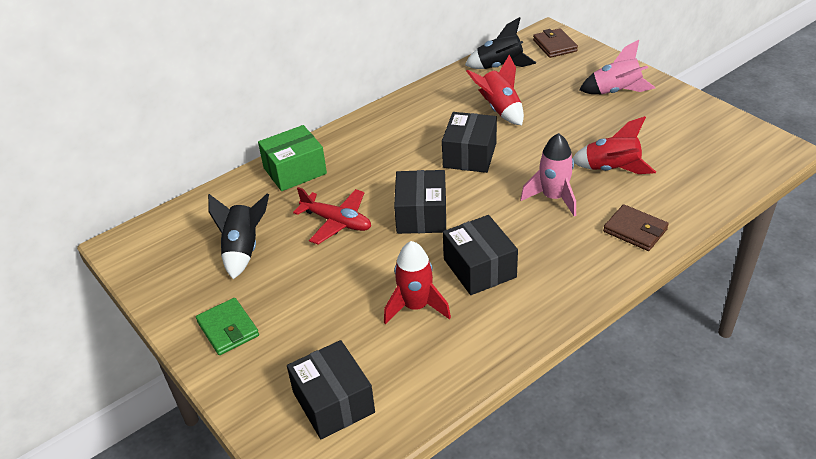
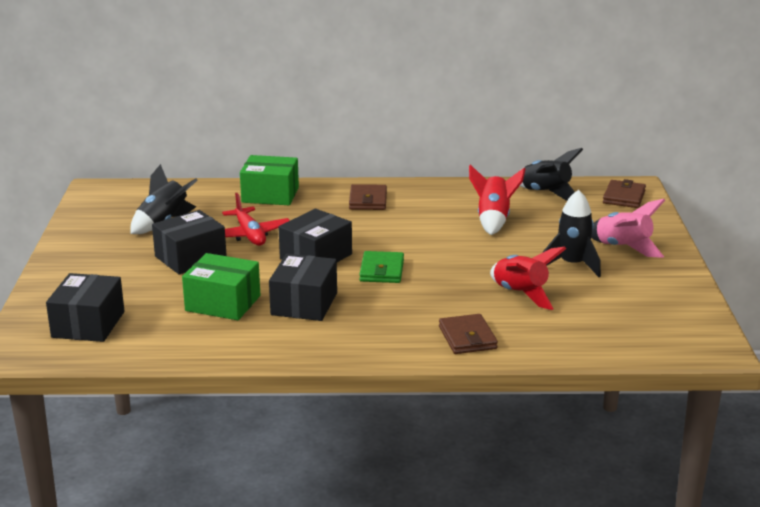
camera: 35 degrees right, 15 degrees down
green wallet [196,298,259,355] -> green wallet moved to [359,251,404,283]
red rocket [384,241,451,324] -> green box [182,253,260,320]
black box [442,112,497,173] -> black box moved to [152,210,227,275]
pink rocket [520,133,576,216] -> none
none -> brown wallet [349,184,387,210]
none -> black rocket [543,190,601,277]

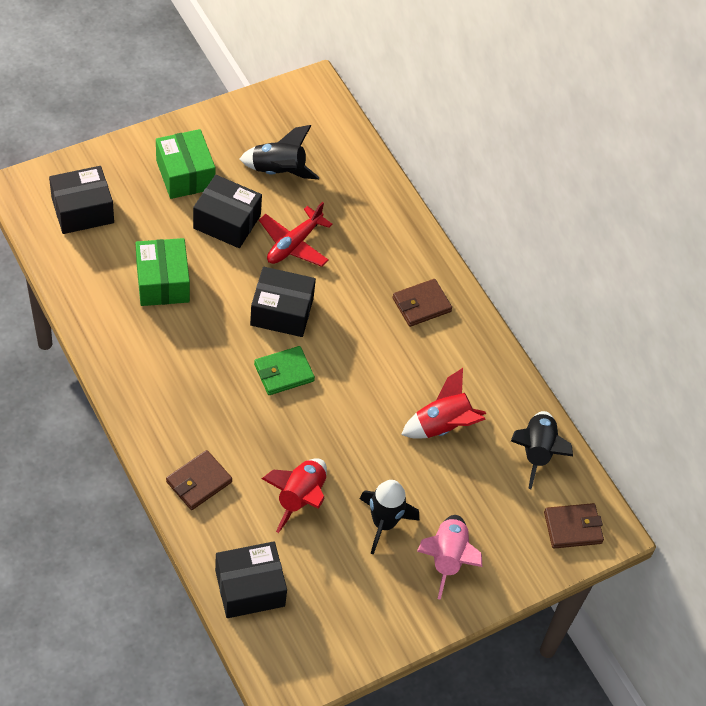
camera: 55 degrees right, 30 degrees up
green box [240,155,299,205] -> green box moved to [156,129,215,199]
black box [269,254,337,321] -> black box moved to [215,541,287,618]

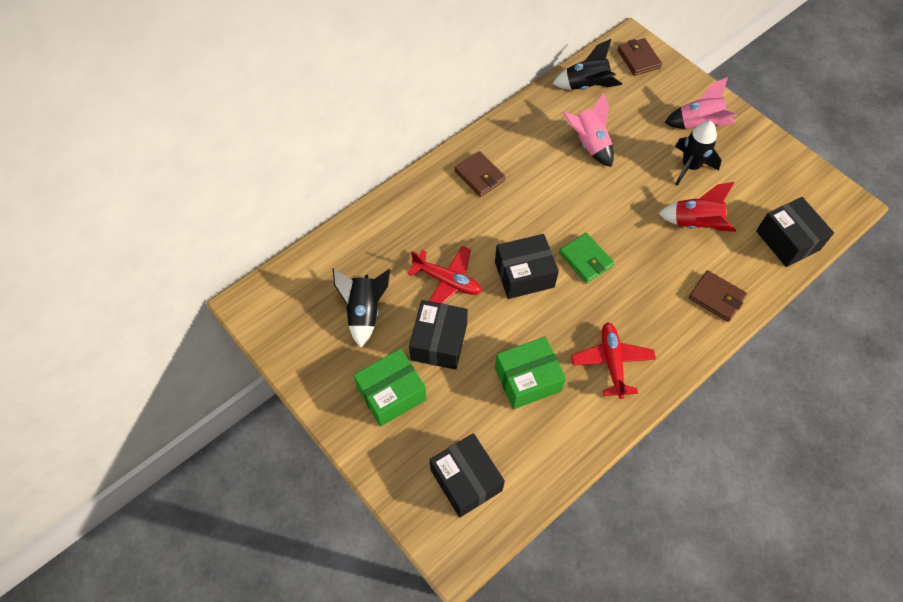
camera: 95 degrees left, 5 degrees up
black box [250,267,316,337] -> black box turned 75 degrees clockwise [495,234,559,299]
red rocket [401,368,486,439] -> pink rocket [563,92,614,167]
none -> red plane [571,322,656,399]

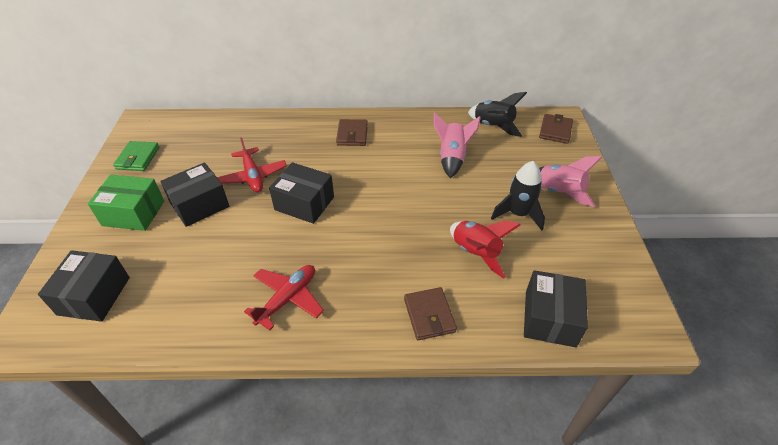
camera: 40 degrees right, 15 degrees down
black rocket [333,268,390,348] -> none
green box [495,337,566,409] -> none
green wallet [559,233,614,283] -> green wallet moved to [113,141,159,171]

